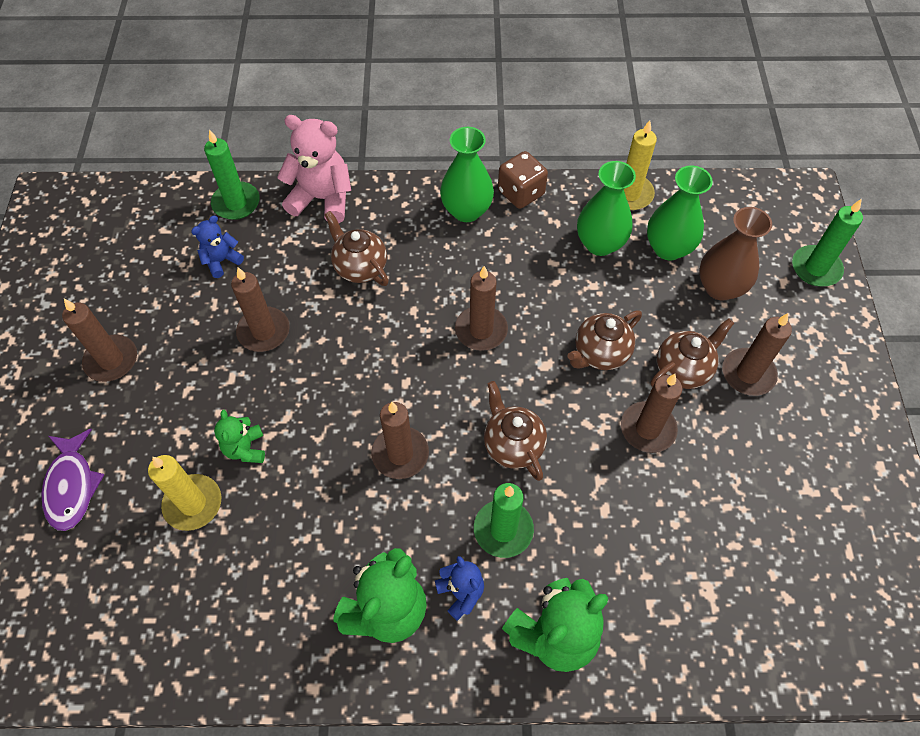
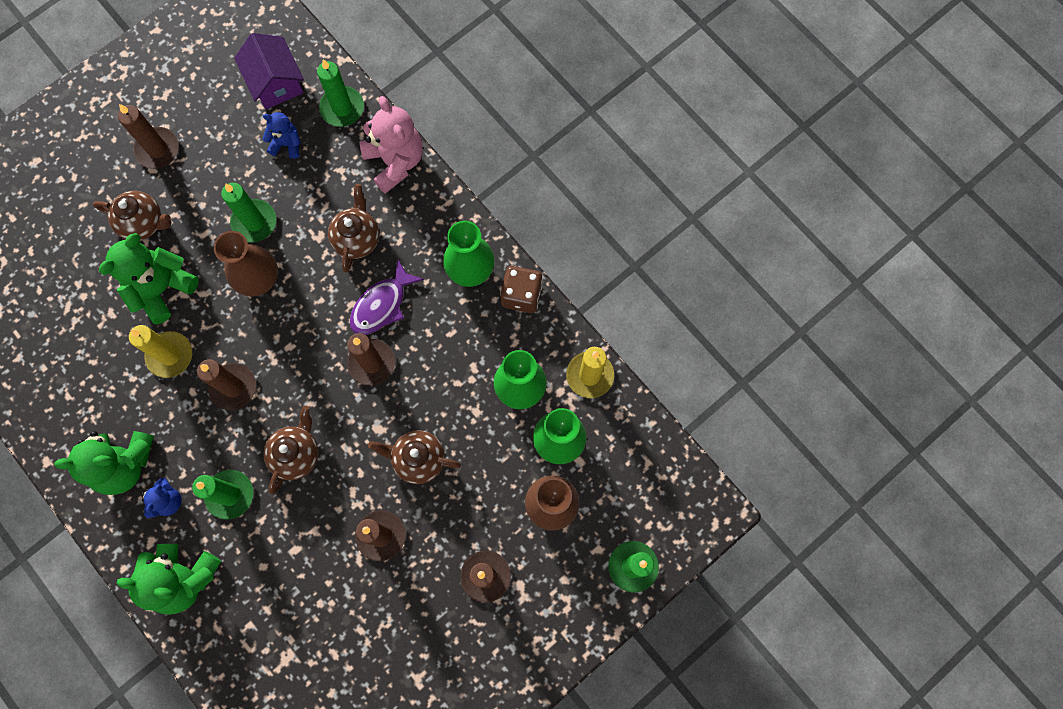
camera: 50 degrees right, 15 degrees up
purple fish [42,429,104,531] -> purple fish moved to [350,259,424,335]
yellow candle [148,455,221,531] -> yellow candle moved to [129,325,192,378]
green teddy bear [214,410,265,463] -> green teddy bear [99,233,199,324], size x1.82
brown candle [231,267,290,352] -> green candle [221,183,276,242]
brown teapot [651,318,734,389] -> brown teapot moved to [93,191,171,241]
none -> brown vase [214,231,278,297]
none -> purple house [234,33,304,109]

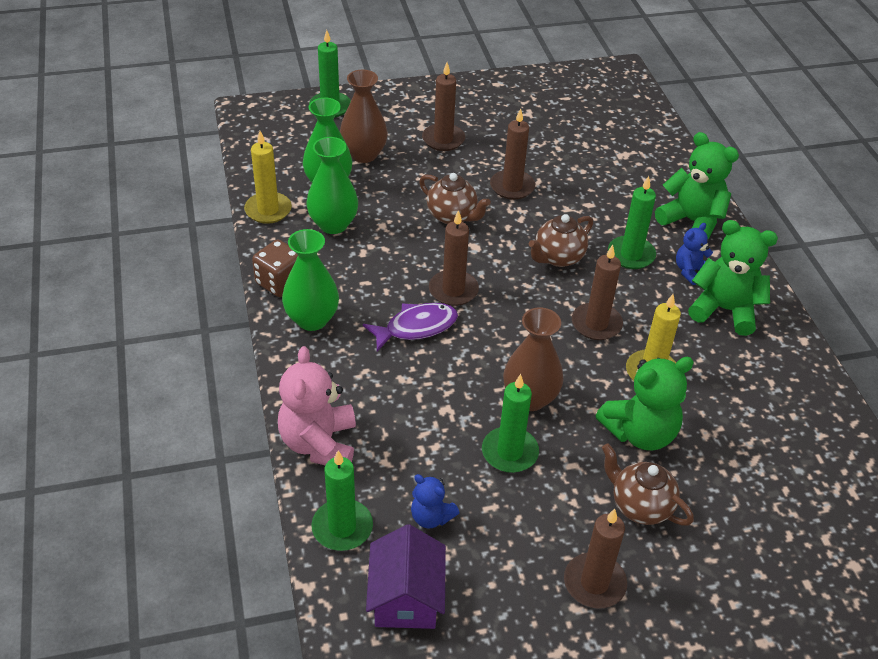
camera: 155 degrees left, 30 degrees down
brown teapot [328,184,379,272] -> none

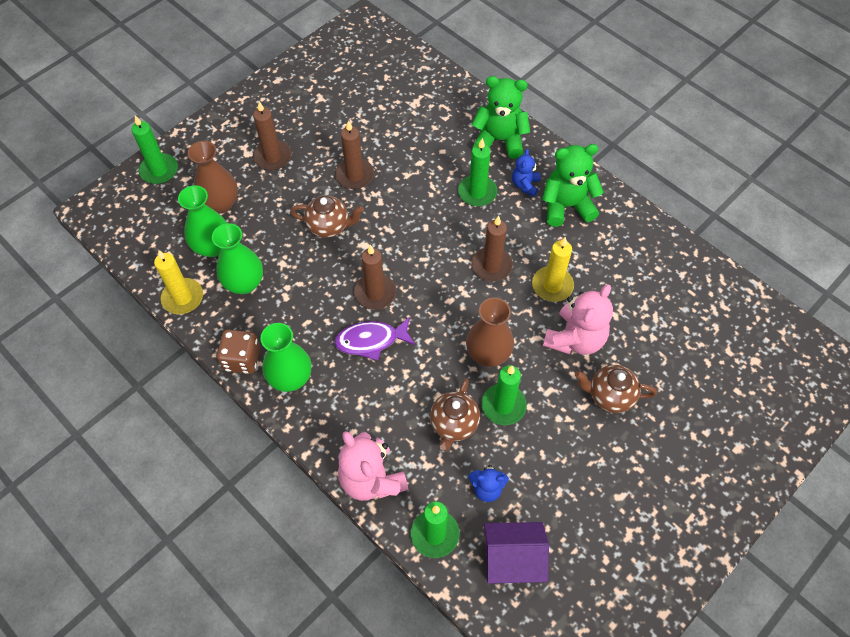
camera: 30 degrees left, 15 degrees up
purple fish [363,303,458,351] -> purple fish turned 135 degrees counterclockwise [335,317,415,361]
purple house [366,524,446,629] -> purple house turned 60 degrees counterclockwise [484,522,549,584]
brown teapot [529,214,593,267] -> brown teapot moved to [430,378,480,451]
brown candle [564,509,627,609] -> none
green teddy bear [595,357,694,450] -> pink teddy bear [543,284,613,355]

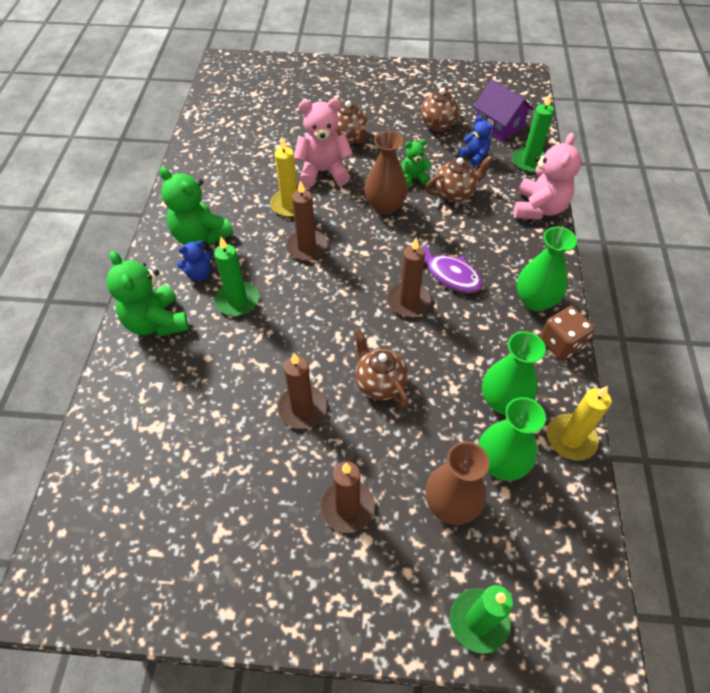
camera: 130 degrees left, 5 degrees down
green candle [481,366,527,425] -> green teddy bear [401,140,432,188]
none -> brown teapot [420,86,459,131]

